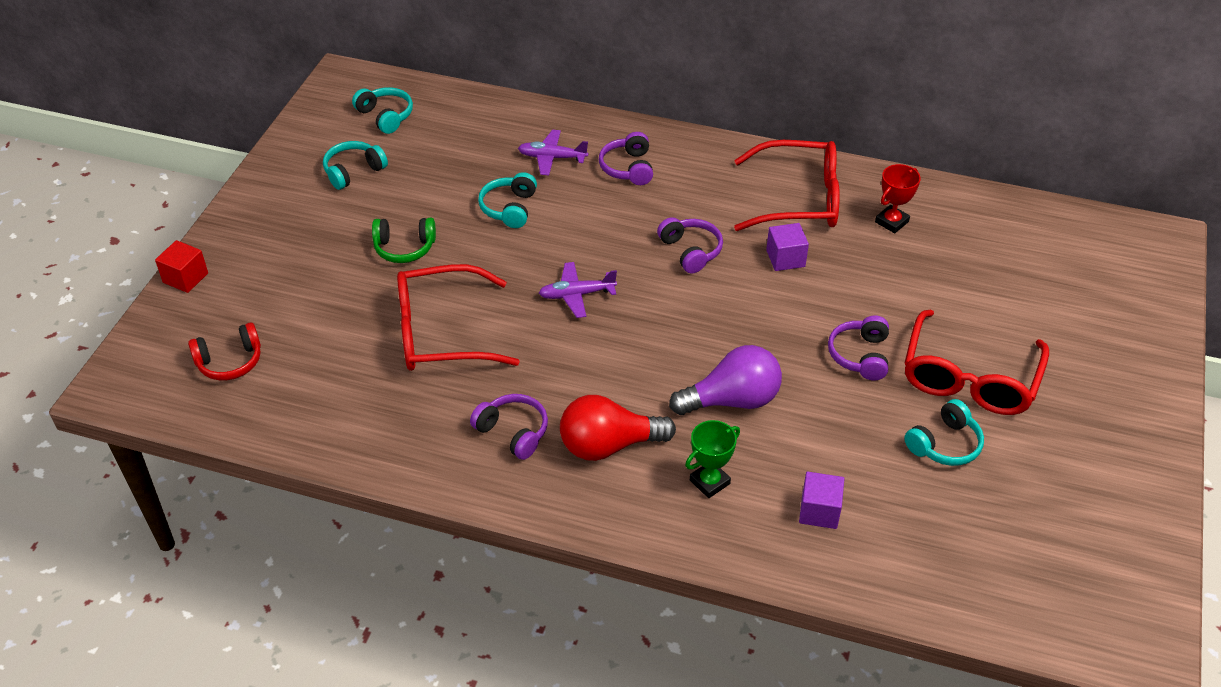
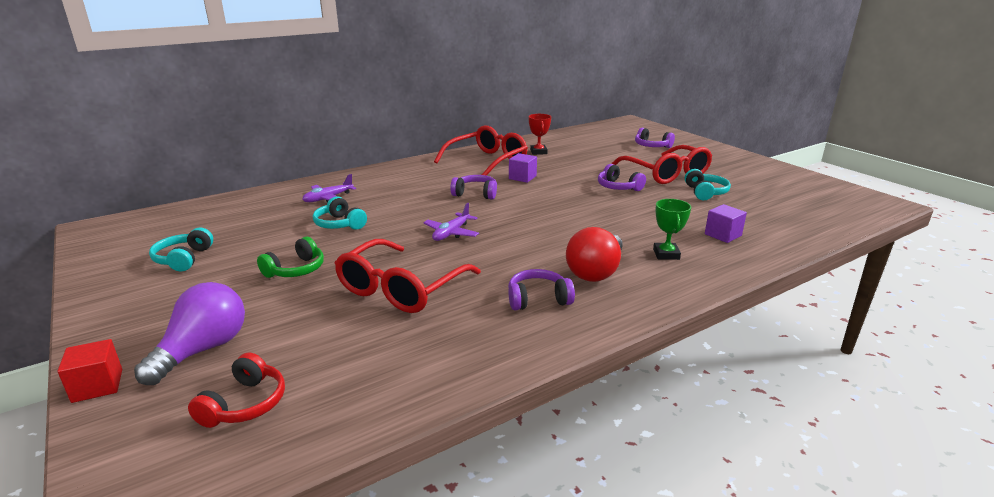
camera: 50 degrees left, 20 degrees down
turquoise headphones [352,87,413,134] -> none
purple headphones [599,132,653,185] -> purple headphones moved to [635,128,675,148]
purple light bulb [669,345,782,415] -> purple light bulb moved to [134,282,245,385]

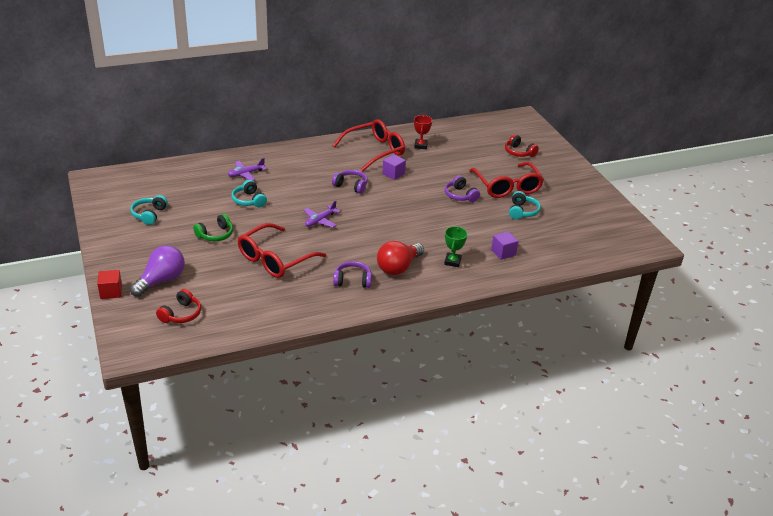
camera: 10 degrees right, 10 degrees up
purple headphones [635,128,675,148] -> red headphones [505,134,539,157]

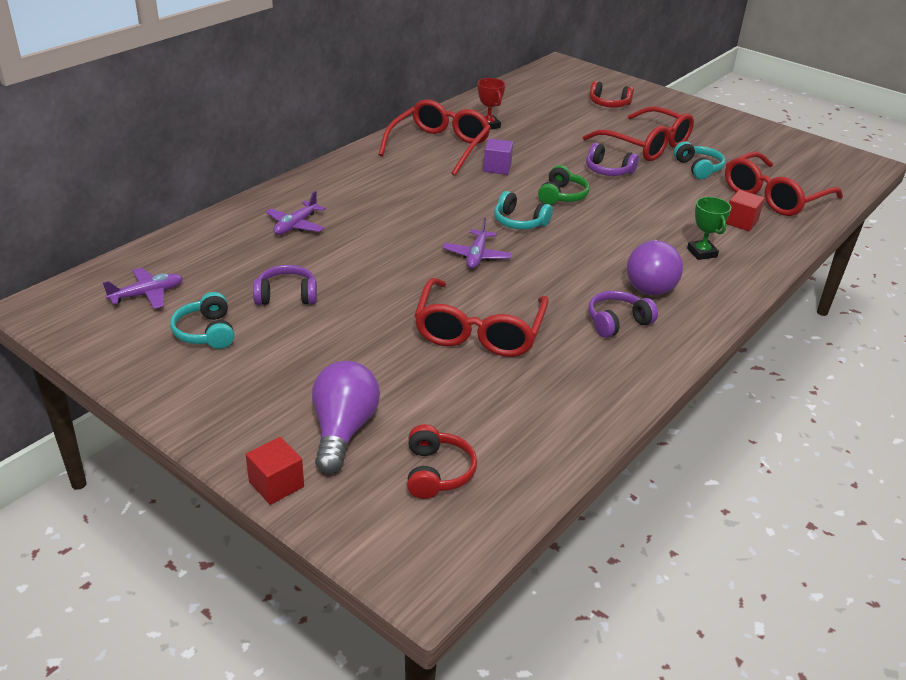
camera: 30 degrees left, 0 degrees up
green headphones [193,214,233,241] -> green headphones moved to [538,165,590,205]
turquoise headphones [231,180,267,207] -> turquoise headphones moved to [494,191,553,230]
purple headphones [332,170,368,194] -> purple headphones moved to [253,265,317,305]
red light bulb [377,241,424,275] -> purple light bulb [627,240,683,295]
purple cube [491,231,519,260] -> red cube [726,190,765,231]
none -> purple plane [103,268,183,309]
none -> red glasses [725,151,843,216]

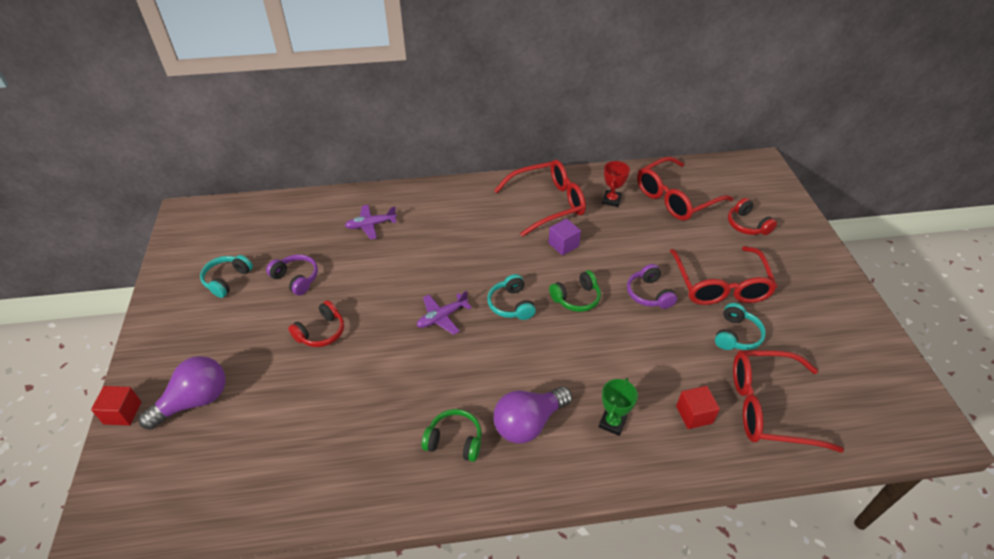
camera: 45 degrees right, 10 degrees up
purple plane [103,268,183,309] -> none
red headphones [407,424,477,499] -> red headphones moved to [288,300,344,347]
red glasses [414,278,549,357] -> red glasses moved to [637,157,733,221]
purple headphones [588,291,658,338] -> green headphones [422,409,482,462]

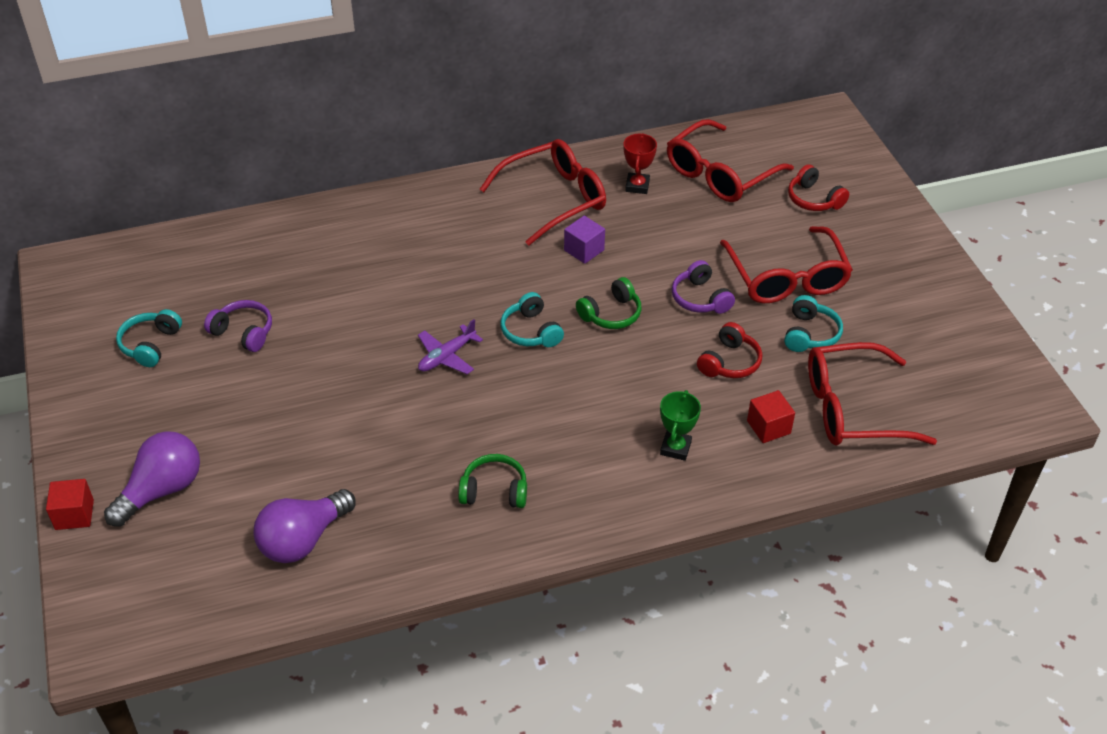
camera: 10 degrees left, 0 degrees up
red headphones [288,300,344,347] -> red headphones moved to [697,322,762,378]
purple plane [345,205,397,239] -> none
purple light bulb [494,386,572,444] -> purple light bulb moved to [253,489,355,563]

